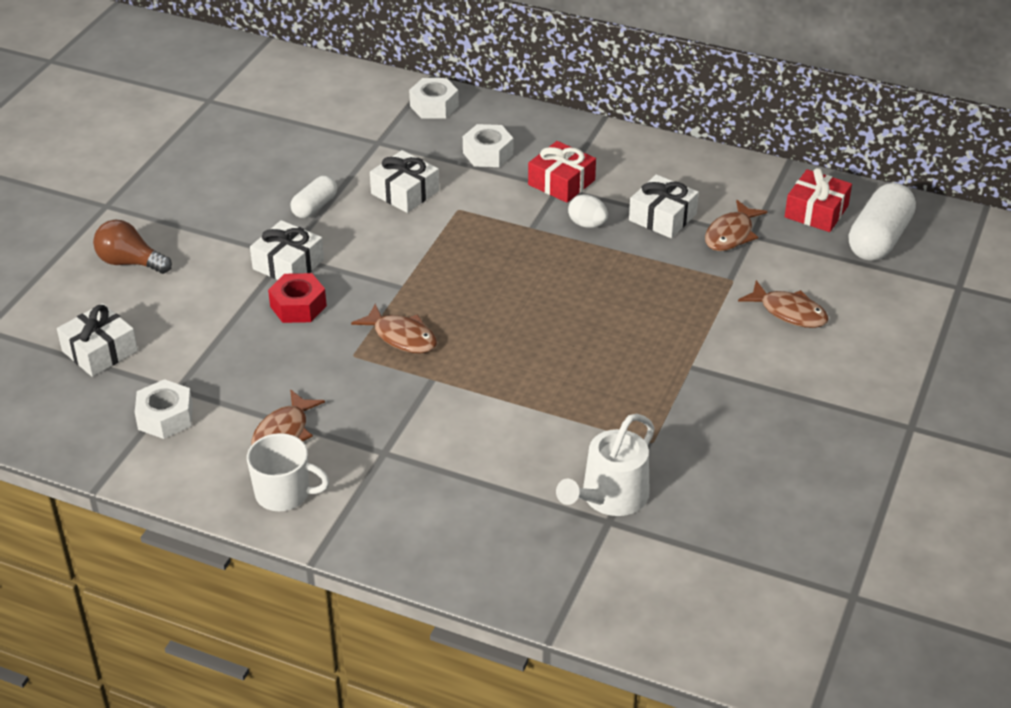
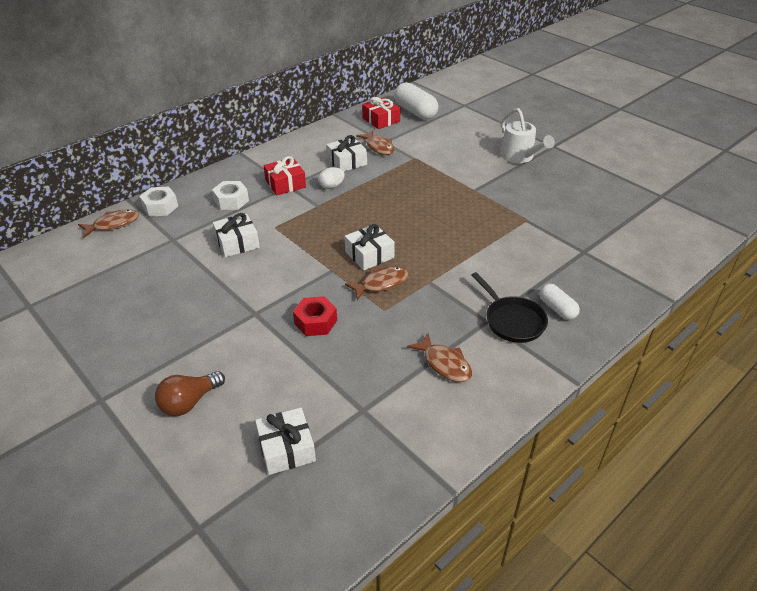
camera: 65 degrees left, 0 degrees up
white nut [135,379,193,439] -> none
white mug [247,433,330,511] -> none
white gift [250,220,324,280] -> white gift moved to [345,224,395,270]
white capsule [290,176,337,218] -> white capsule moved to [540,284,580,320]
white watering can [556,414,655,516] -> white watering can moved to [500,108,555,163]
brown fish [738,280,829,328] -> brown fish moved to [78,209,139,238]
none -> black pan [471,272,548,343]

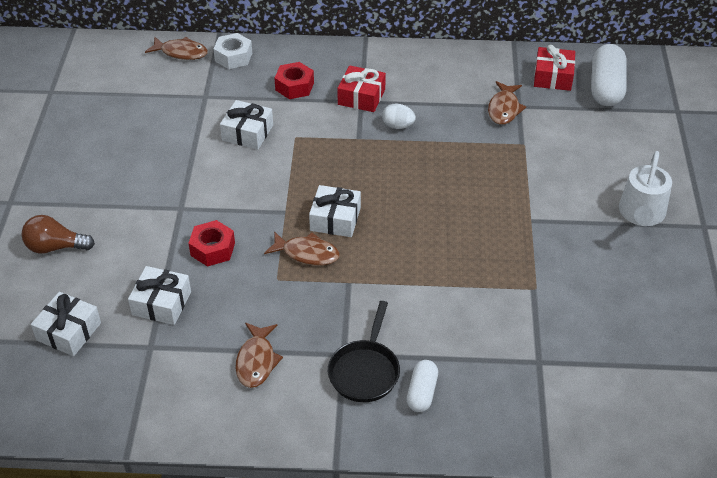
camera: 45 degrees right, 5 degrees up
white nut [212,181,249,210] -> red nut [274,62,314,99]
white gift [326,135,367,172] -> white gift moved to [128,266,191,325]

